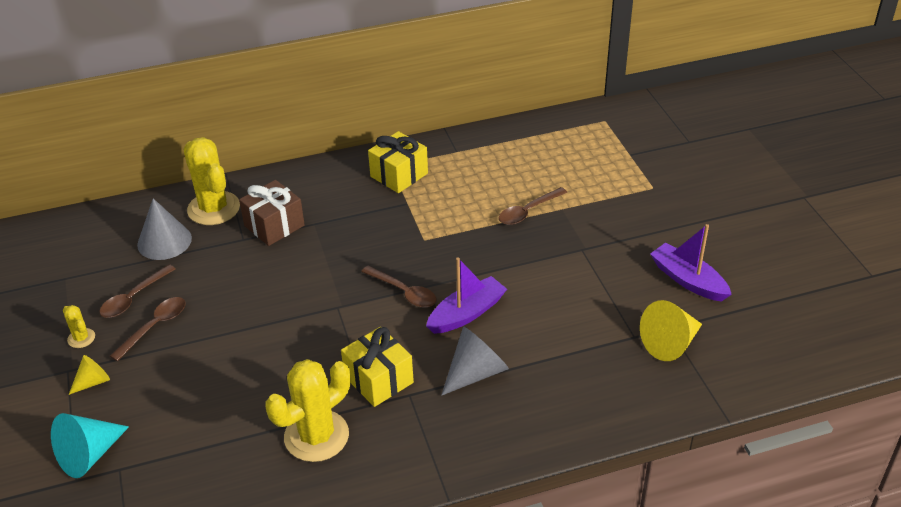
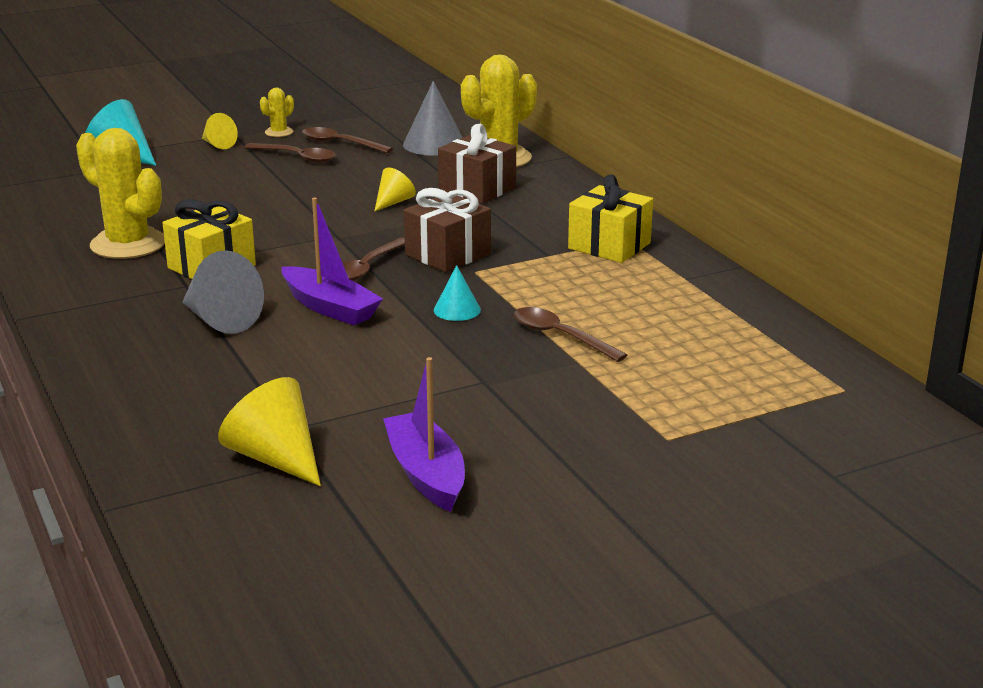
camera: 80 degrees right, 15 degrees down
purple boat [650,224,732,302] -> purple boat turned 60 degrees counterclockwise [383,357,465,512]
none -> yellow cone [375,168,416,211]
none -> brown gift [404,188,491,272]
none -> turquoise cone [434,265,481,321]

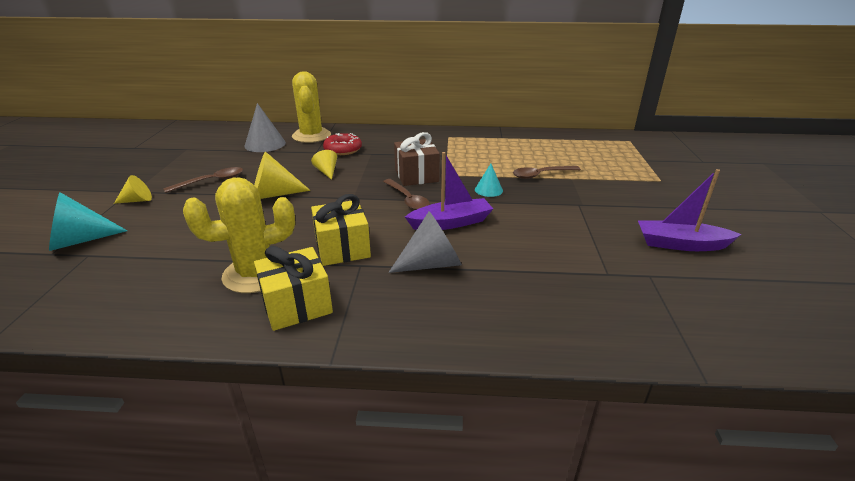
camera: 60 degrees left, 5 degrees up
yellow cone [218,377,321,486] -> yellow cone moved to [254,151,311,199]
yellow cactus [260,87,294,137] -> none
brown spoon [302,127,393,153] -> none
brown gift [438,124,516,204] -> red donut [323,133,362,155]
yellow gift [568,174,653,263] -> yellow gift moved to [254,246,333,331]

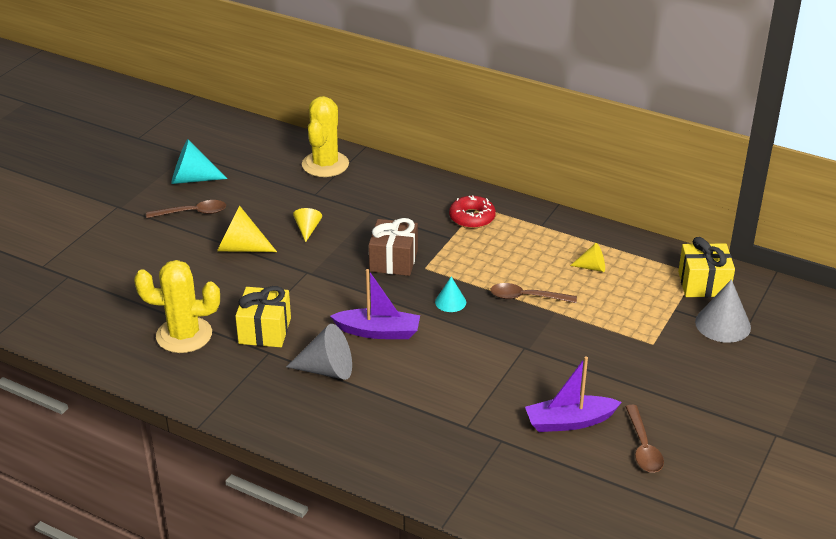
camera: 25 degrees right, 5 degrees up
turquoise cone [49,192,127,251] -> turquoise cone moved to [171,139,227,184]
yellow cone [114,175,152,204] -> yellow cone moved to [570,243,605,272]
grey cone [244,103,286,152] -> grey cone moved to [695,279,751,343]
yellow gift [254,246,333,331] -> yellow gift moved to [678,237,735,297]
red donut [323,133,362,155] -> red donut moved to [449,196,496,228]
brown spoon [383,179,430,210] -> brown spoon moved to [626,405,664,473]
purple boat [638,169,742,251] -> purple boat turned 45 degrees counterclockwise [525,356,622,432]

